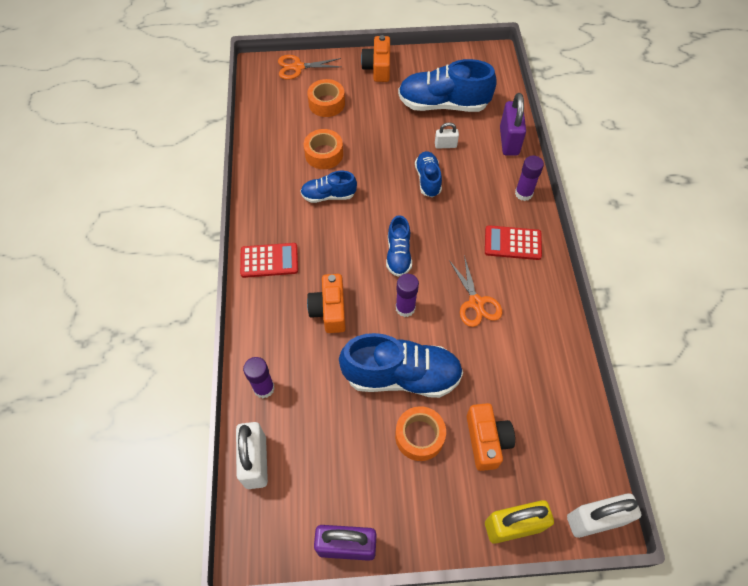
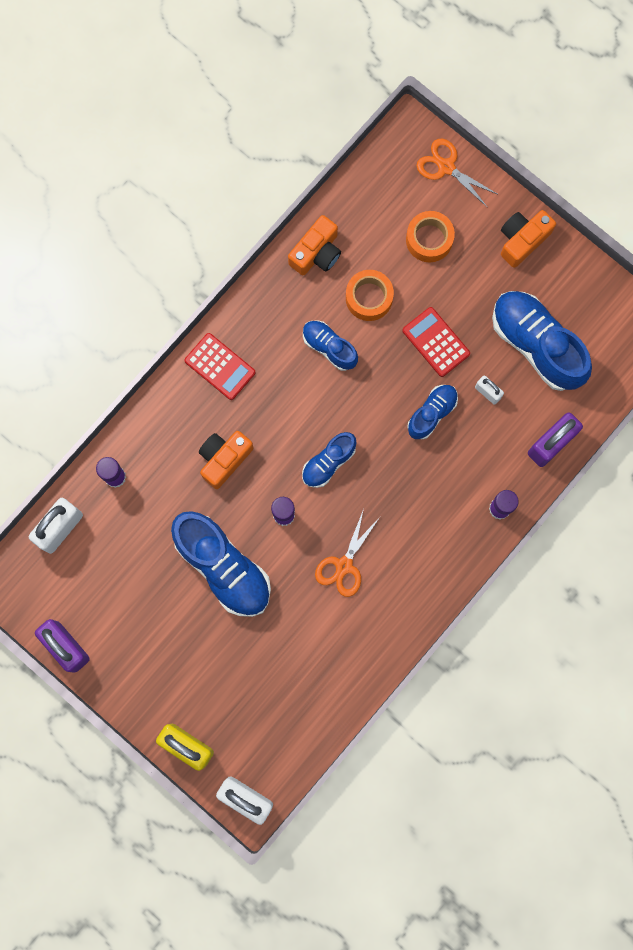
camera: 45 degrees right, 20 degrees up
orange tape [395,406,446,461] -> none
orange camera [467,403,515,471] -> orange camera moved to [288,215,341,275]
red calculator [485,225,542,260] -> red calculator moved to [402,307,470,377]

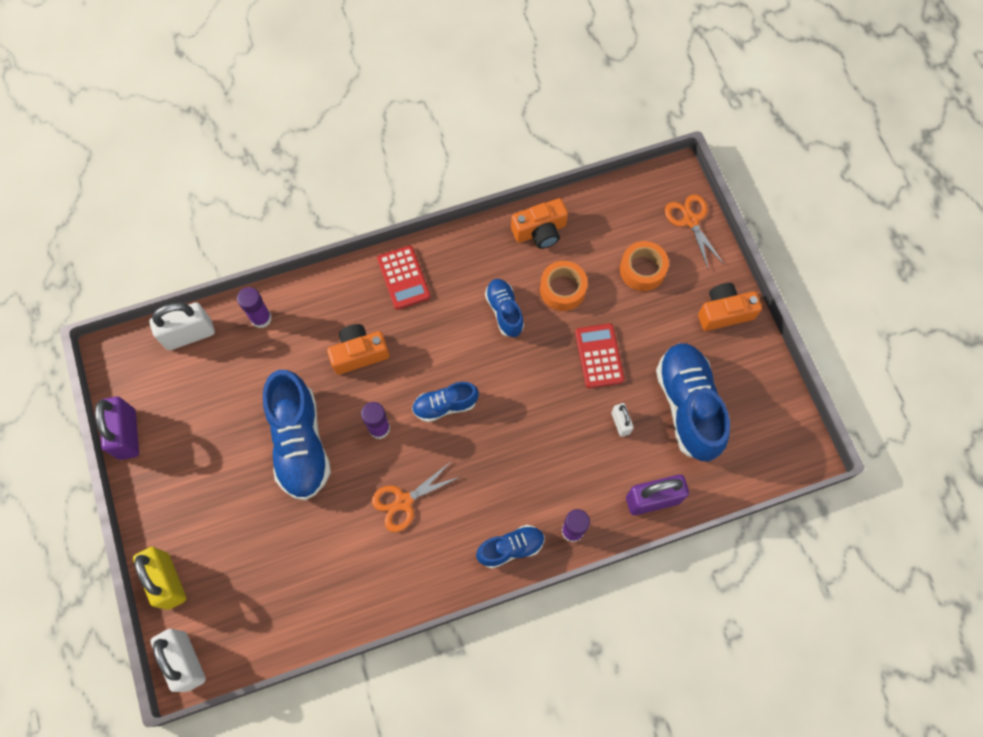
camera: 30 degrees right, 10 degrees down
blue shoe [408,385,458,439] -> blue shoe moved to [476,525,545,569]

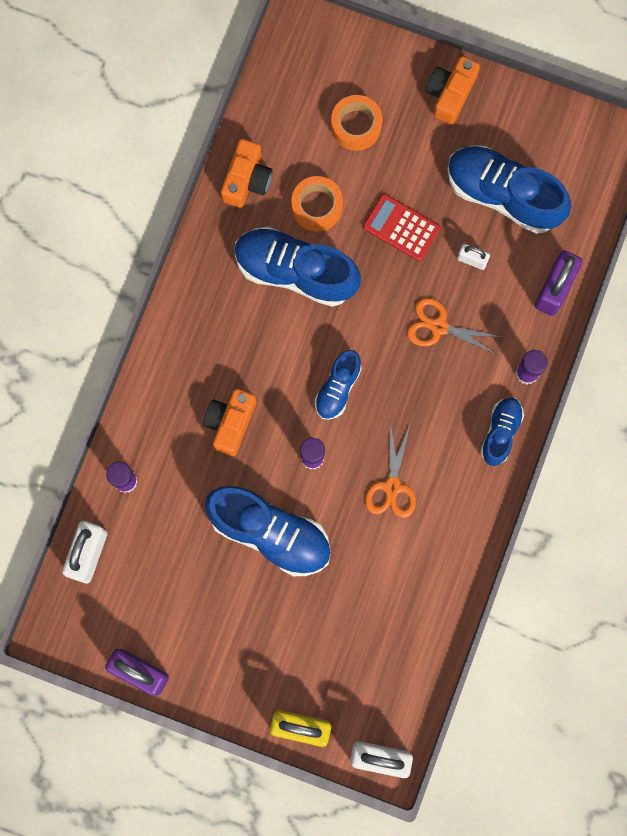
camera: 50 degrees left, 10 degrees up
red calculator [377,245,431,310] -> none
blue shoe [485,279,524,337] -> blue shoe [234,227,361,307], size x1.83
orange scissors [665,194,724,270] -> orange scissors moved to [407,298,501,355]

